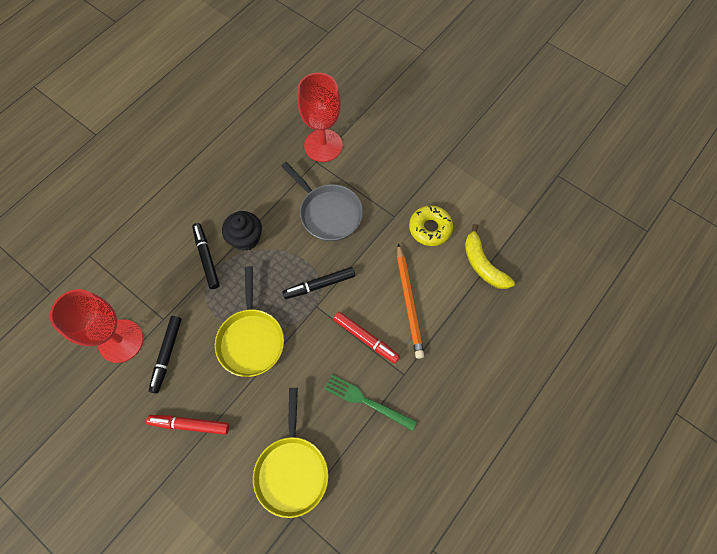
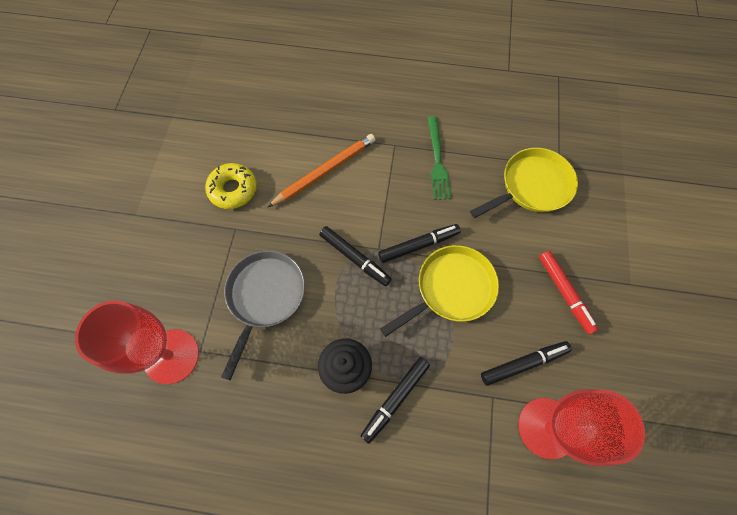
camera: 120 degrees left, 0 degrees up
red marker [333,312,400,363] -> none
yellow banana [465,224,515,289] -> none
none -> black marker [378,224,461,263]

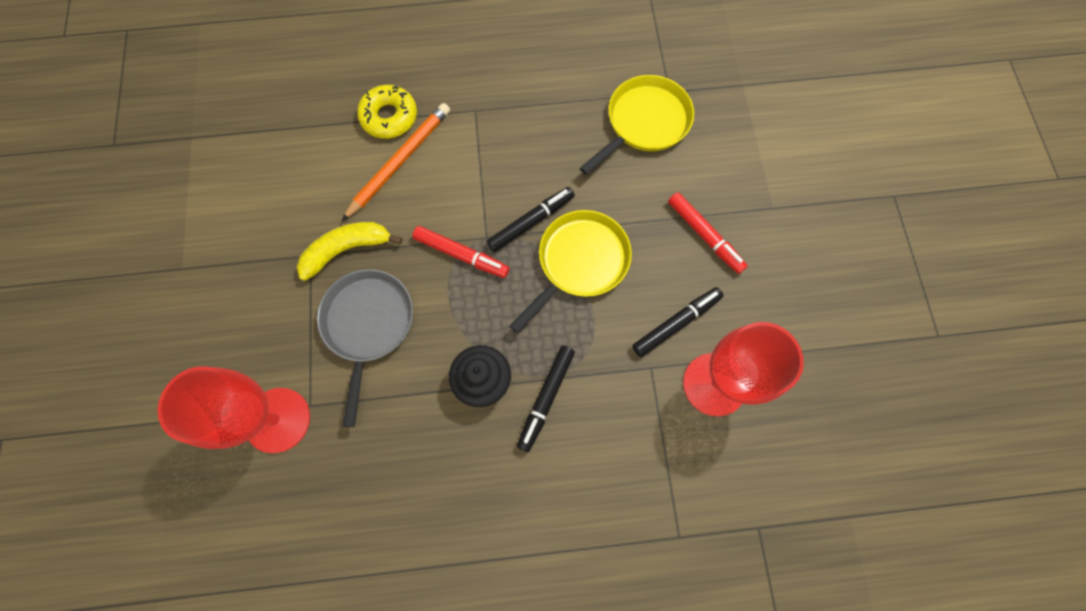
camera: 15 degrees left, 5 degrees up
yellow donut [205,163,257,209] -> yellow donut moved to [357,85,417,139]
black marker [319,226,392,286] -> red marker [412,226,509,278]
green fork [428,116,451,200] -> none
none -> yellow banana [297,222,402,281]

